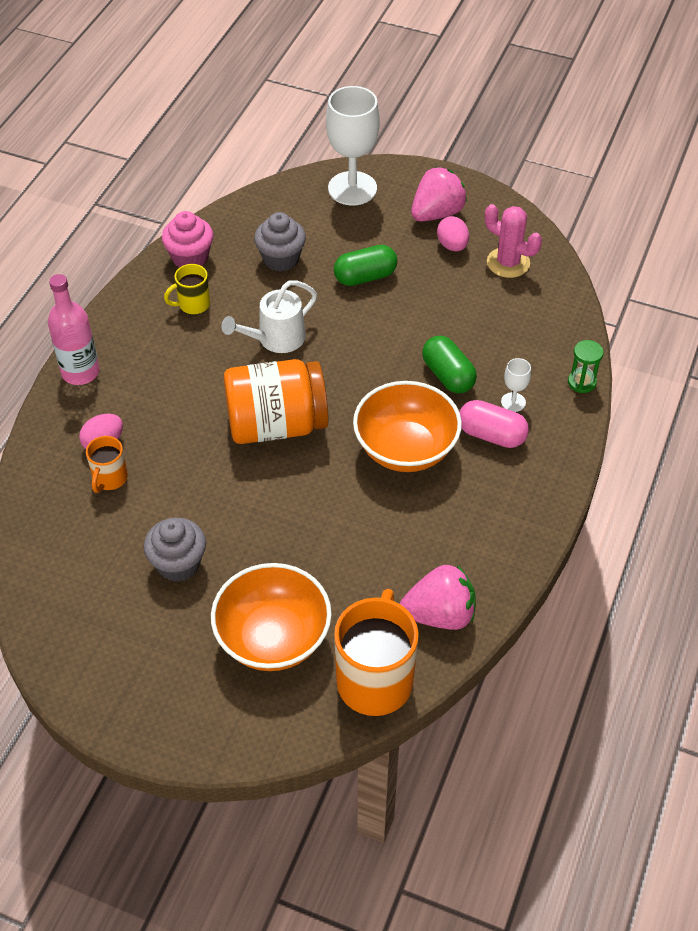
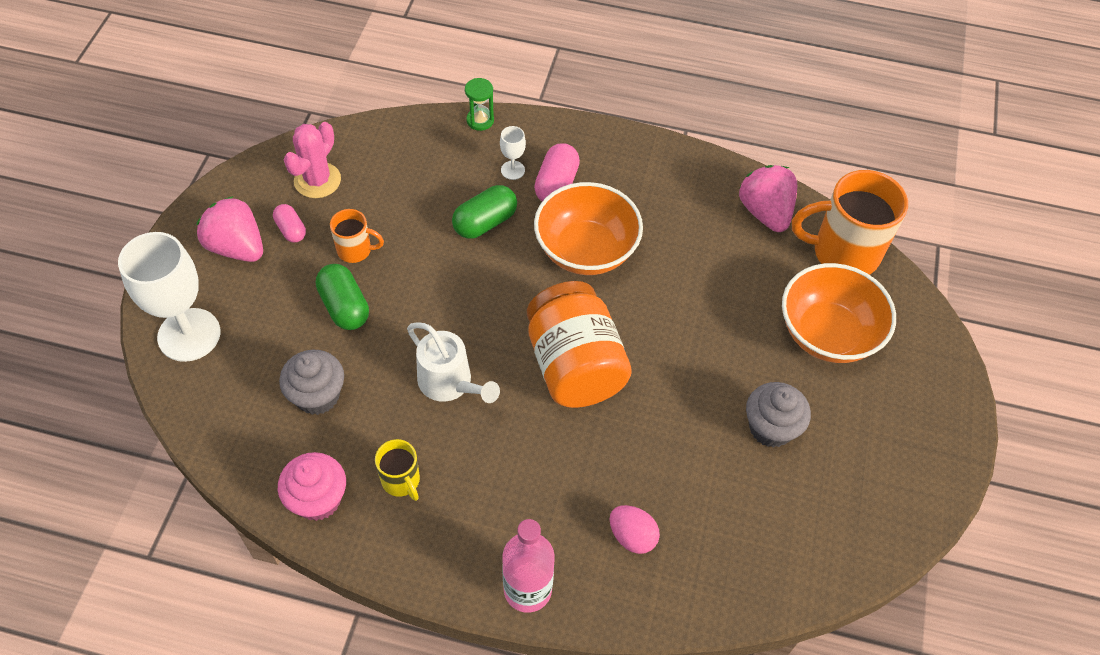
camera: 100 degrees left, 5 degrees up
orange mug [86,436,128,493] -> orange mug moved to [330,209,384,263]
pink egg [437,216,469,251] -> pink capsule [273,204,306,243]

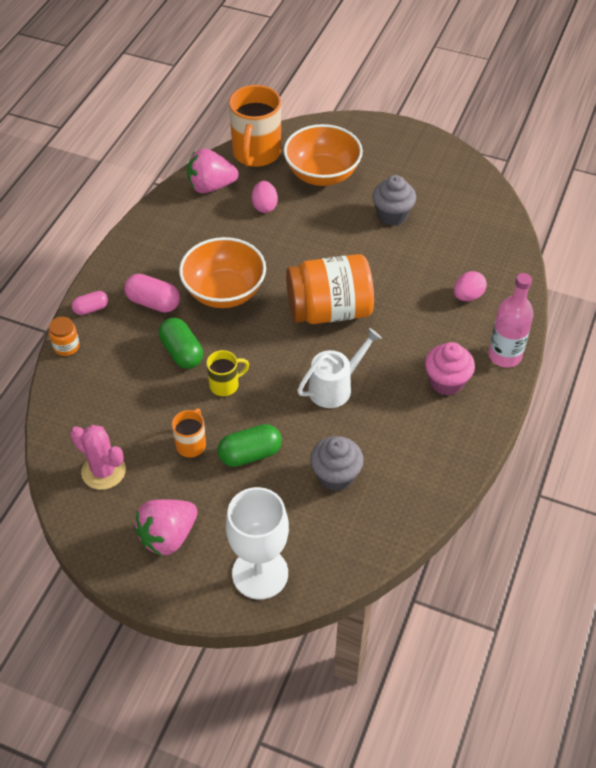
camera: 80 degrees left, 5 degrees down
pink capsule [273,204,306,243] -> pink capsule moved to [72,291,108,315]
pink cupcake [278,452,346,521] -> pink cupcake moved to [425,342,475,395]
yellow mug [375,439,420,501] -> yellow mug moved to [206,350,249,396]
green hourglass [465,78,494,131] -> orange jar [49,317,80,356]
white goblet [500,126,526,180] -> none
none -> pink egg [252,181,278,213]

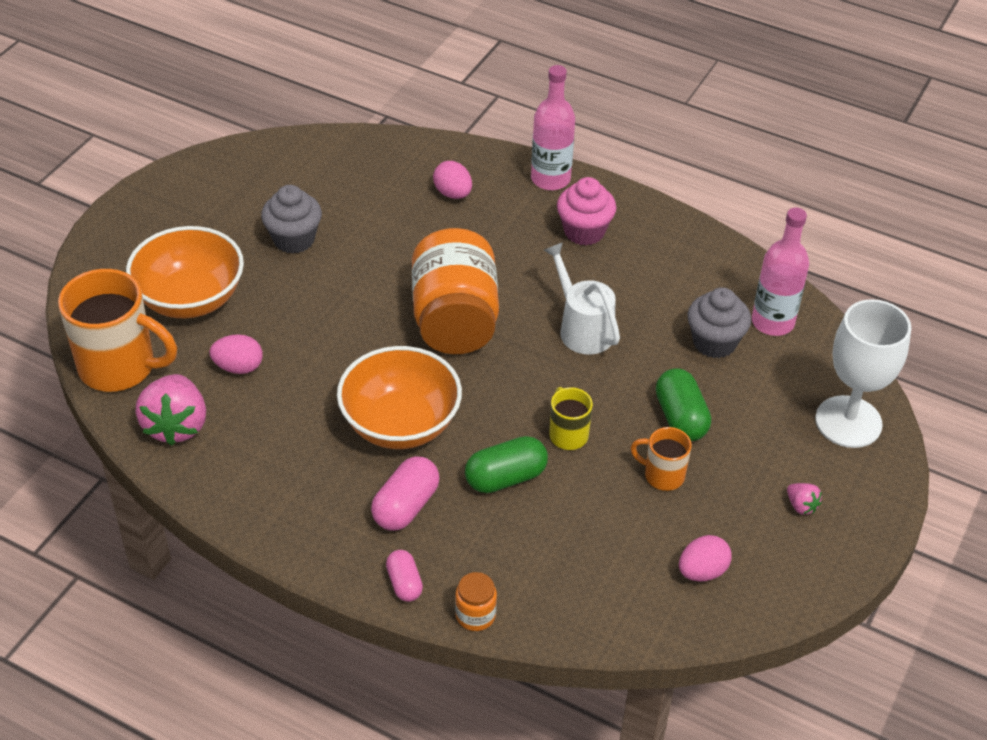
camera: 85 degrees left, 5 degrees down
pink cactus [70,425,126,490] -> pink egg [679,535,732,582]
pink strawberry [134,499,198,556] -> pink strawberry [787,483,822,515], size x0.46
none -> pink bottle [752,207,809,336]

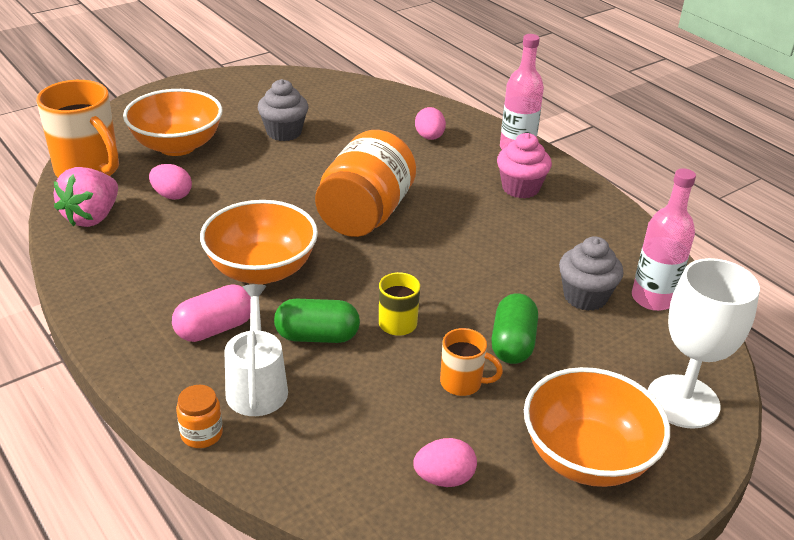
camera: 25 degrees right, 10 degrees down
pink capsule [386,550,423,602] -> none
white watering can [544,242,620,355] -> white watering can moved to [224,284,288,416]
orange mug [630,427,692,491] -> orange mug turned 150 degrees clockwise [440,328,503,396]
pink strawberry [787,483,822,515] -> orange bowl [524,367,670,487]

